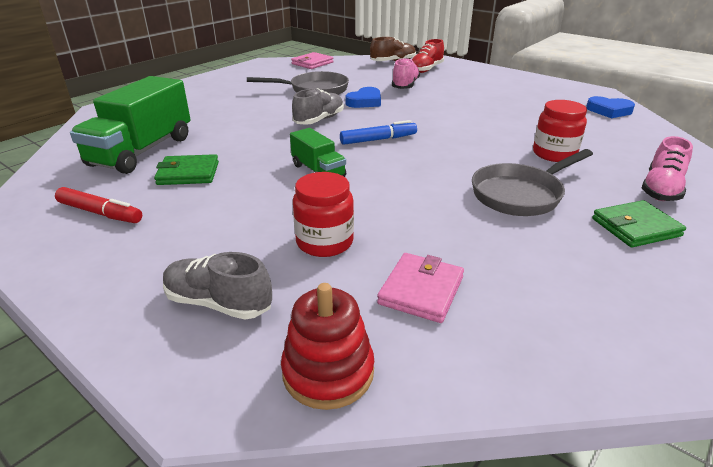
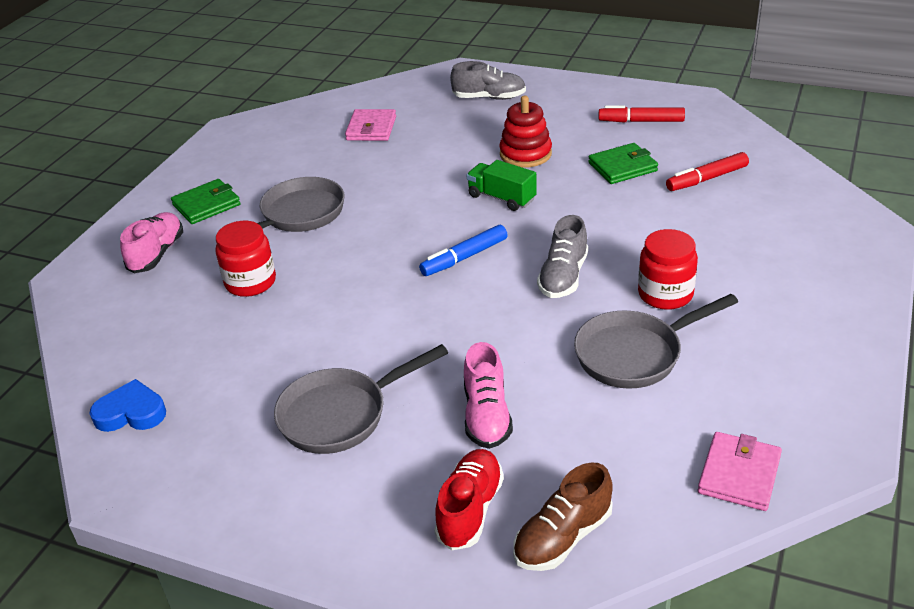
camera: 165 degrees right, 5 degrees up
green truck [70,76,191,174] -> red marker [666,152,749,191]
red stacking toy [281,283,374,410] -> red stacking toy moved to [499,96,552,168]
red jar [293,172,354,257] -> red jar moved to [638,229,698,310]
blue heart [345,87,381,108] -> none
none -> grey pan [274,344,448,454]

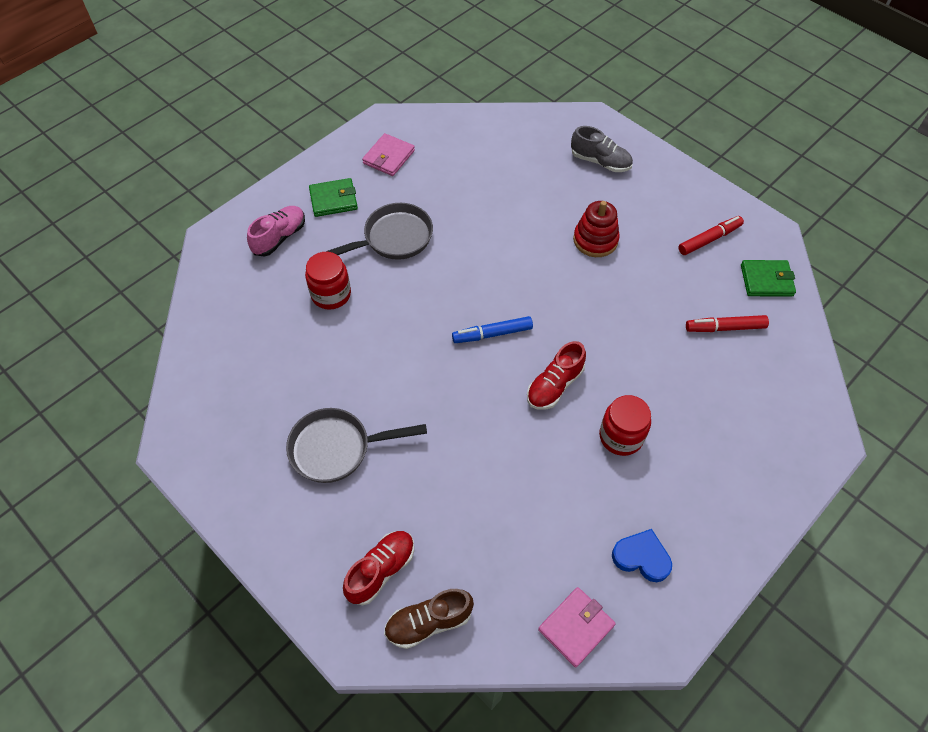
camera: 20 degrees right, 20 degrees up
blue heart [90,379,166,432] -> blue heart moved to [612,529,672,582]
pink wallet [345,109,396,141] -> pink wallet moved to [362,133,415,176]
pink shoe [464,342,513,449] -> none
green truck [467,160,537,211] -> none
grey shoe [537,215,588,298] -> red shoe [527,341,586,410]
grey pan [574,294,738,389] -> none
green wallet [588,143,658,184] -> green wallet moved to [741,260,796,296]
red marker [598,105,685,123] -> red marker turned 120 degrees clockwise [678,216,744,255]

